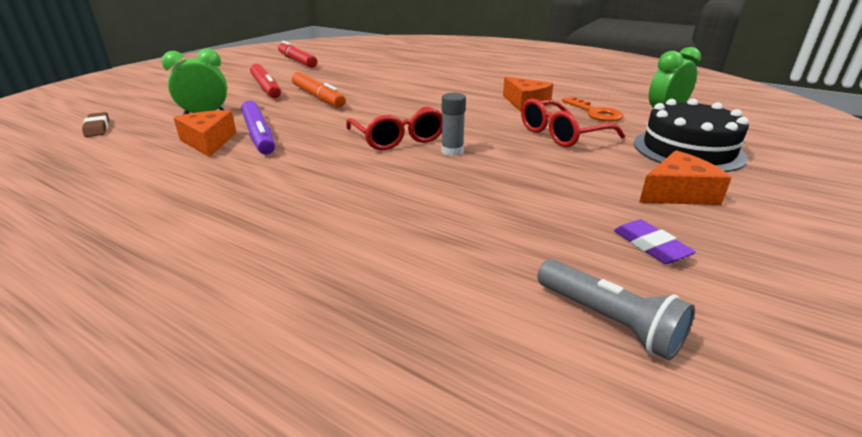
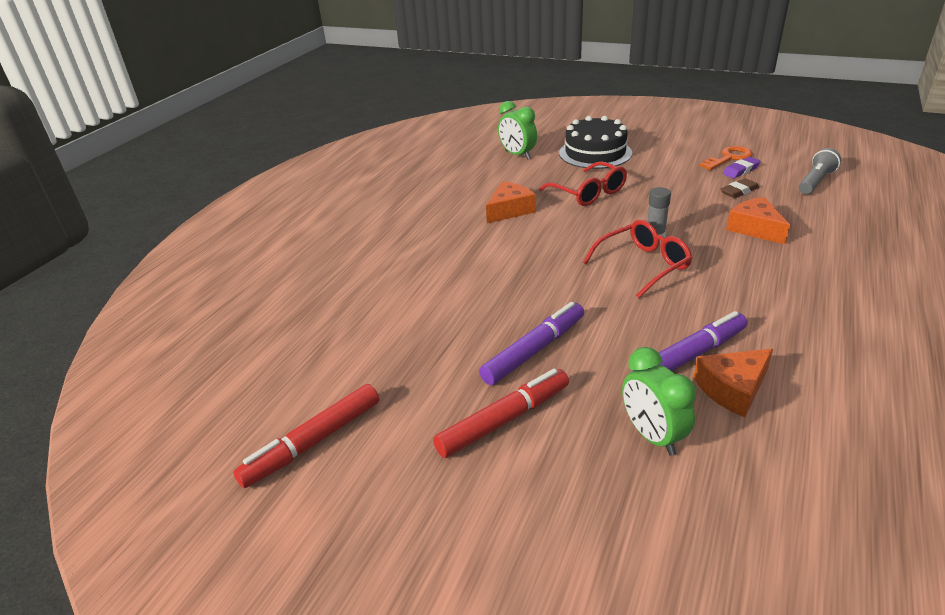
camera: 95 degrees left, 5 degrees up
brown eraser [82,112,109,137] -> brown eraser moved to [721,178,759,198]
orange marker [292,72,346,108] -> purple marker [479,302,584,385]
orange key [562,97,624,122] -> orange key moved to [700,146,753,170]
orange cheese [639,150,732,205] -> orange cheese moved to [726,197,790,244]

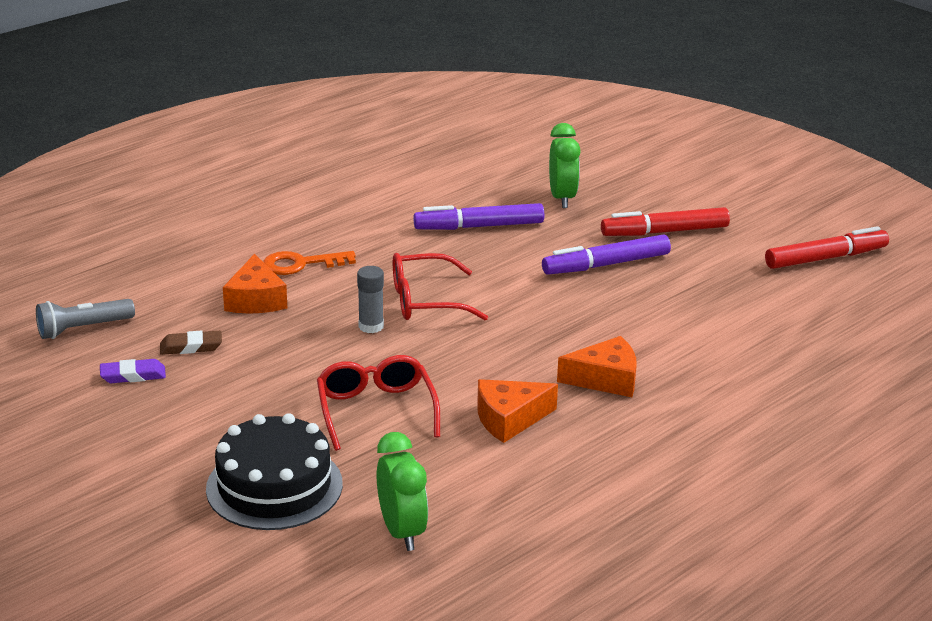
camera: 160 degrees left, 5 degrees down
orange cheese [694,349,773,417] -> orange cheese moved to [557,336,637,397]
orange key [700,146,753,170] -> orange key moved to [263,251,356,275]

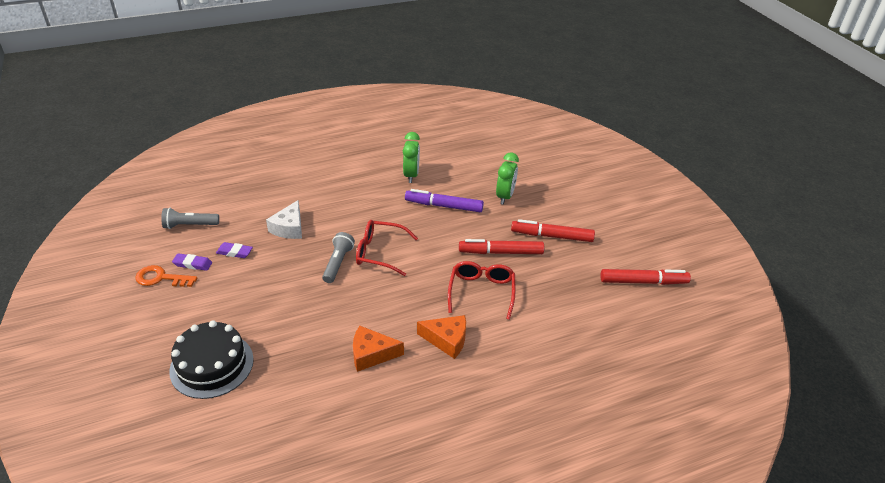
camera: 20 degrees right, 10 degrees up
brown eraser [160,331,222,355] -> purple eraser [216,242,253,258]
orange cheese [223,254,287,314] -> white cheese [266,200,302,239]
orange key [263,251,356,275] -> orange key moved to [135,265,197,287]
red glasses [317,355,440,451] -> red glasses moved to [448,261,516,320]
grey glue stick [357,266,384,333] -> grey flashlight [322,232,355,283]
green clock [377,432,428,551] -> green clock moved to [403,132,420,183]
purple marker [542,234,671,275] -> red marker [459,239,544,254]

